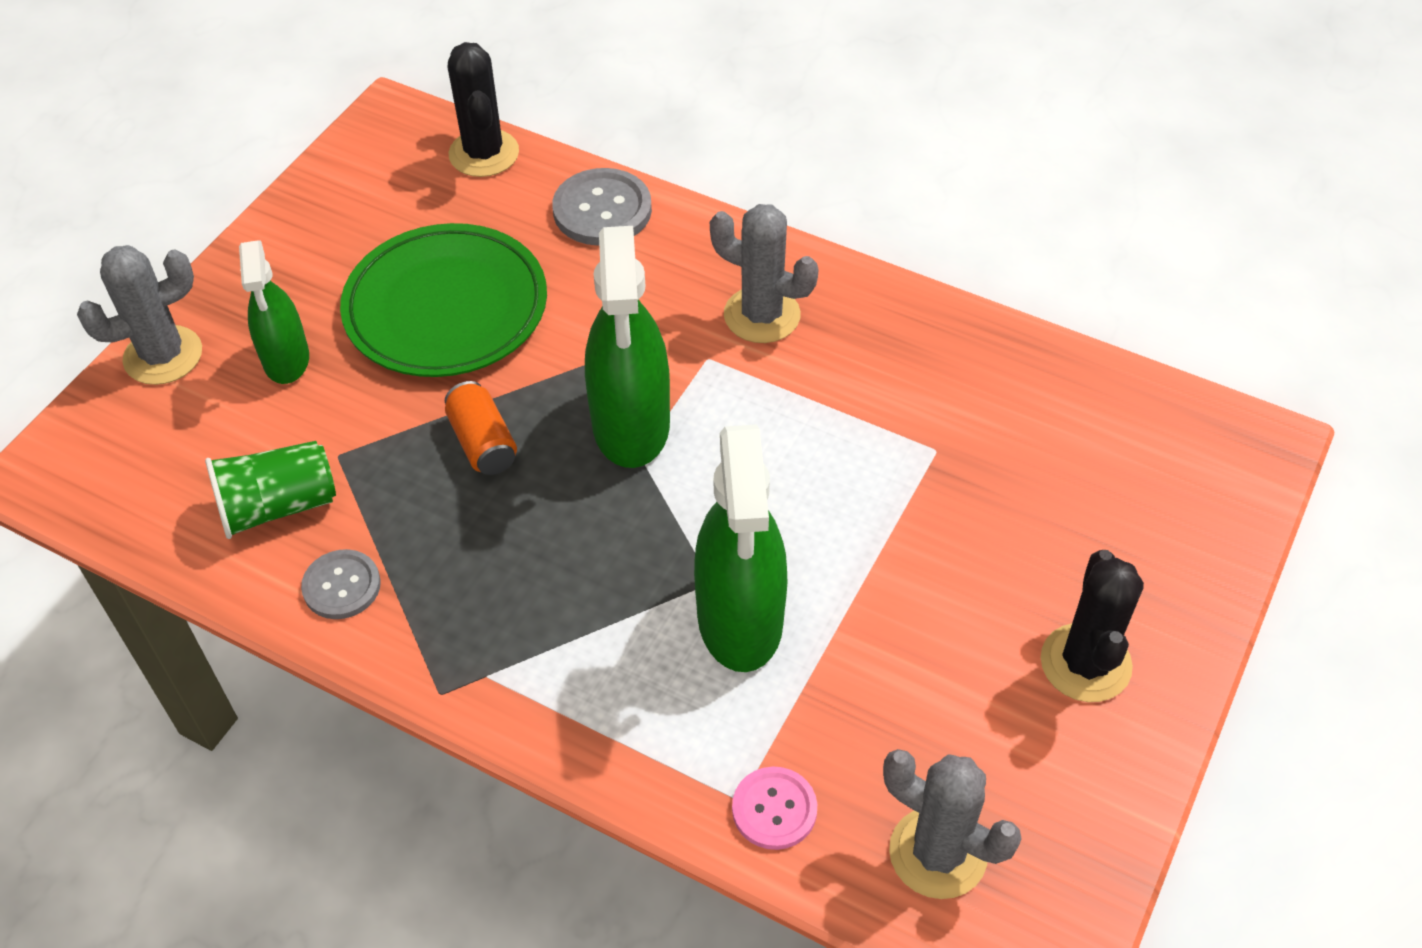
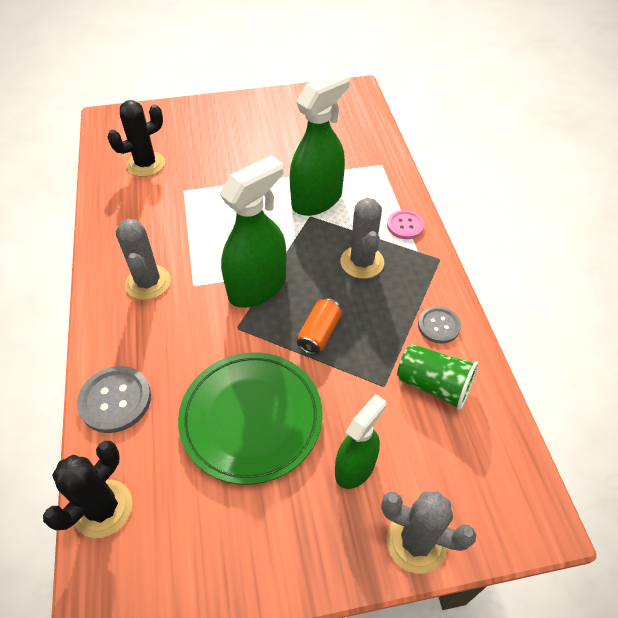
camera: 130 degrees left, 0 degrees up
pink button [732,766,817,850] -> pink button moved to [387,210,425,239]
grey cactus [883,749,1021,899] -> grey cactus moved to [341,198,384,279]
black cactus [1041,550,1144,702] -> black cactus moved to [108,100,165,177]

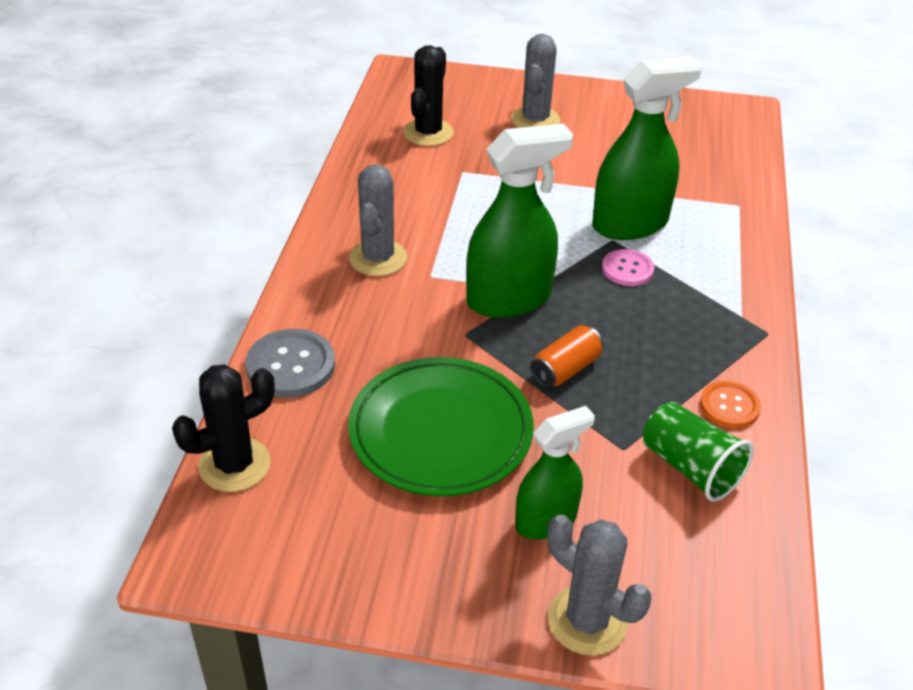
camera: 20 degrees right, 10 degrees down
black cactus [108,100,165,177] -> black cactus turned 60 degrees counterclockwise [403,45,454,146]
grey cactus [341,198,384,279] -> grey cactus moved to [511,34,560,128]
pink button [387,210,425,239] -> pink button moved to [602,249,654,286]
grey button [418,306,461,344] -> orange button [700,381,761,428]

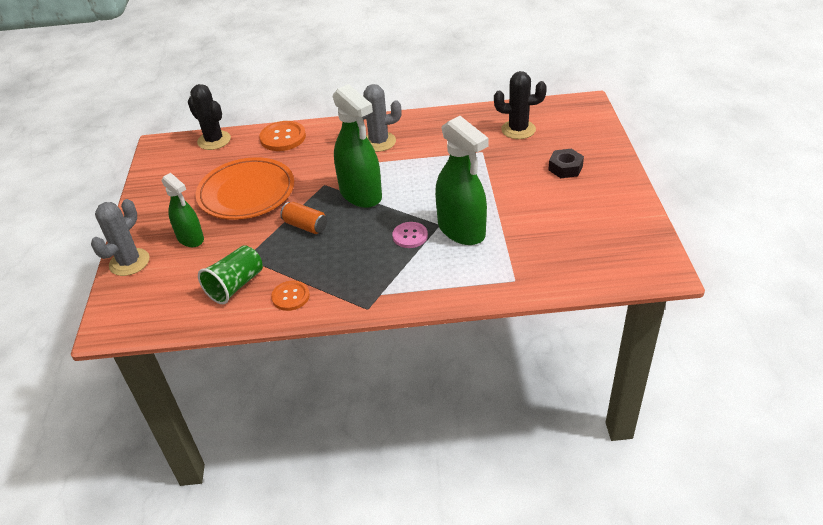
camera: 80 degrees right, 0 degrees up
grey button [245,329,335,398] -> orange button [259,121,306,151]
green plate [348,357,534,496] -> orange plate [196,157,294,220]
grey cactus [511,34,560,128] -> black nut [548,149,584,178]

